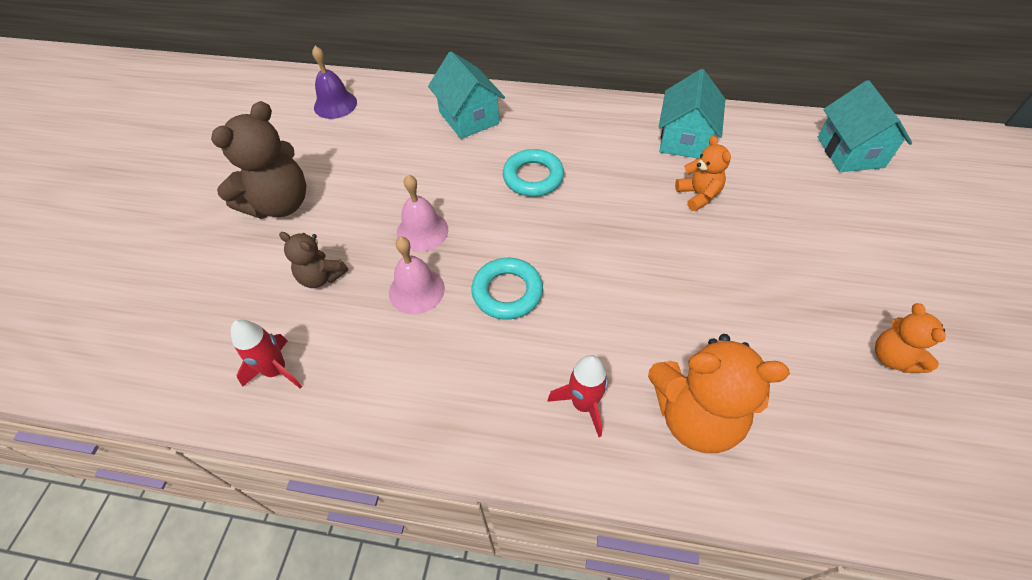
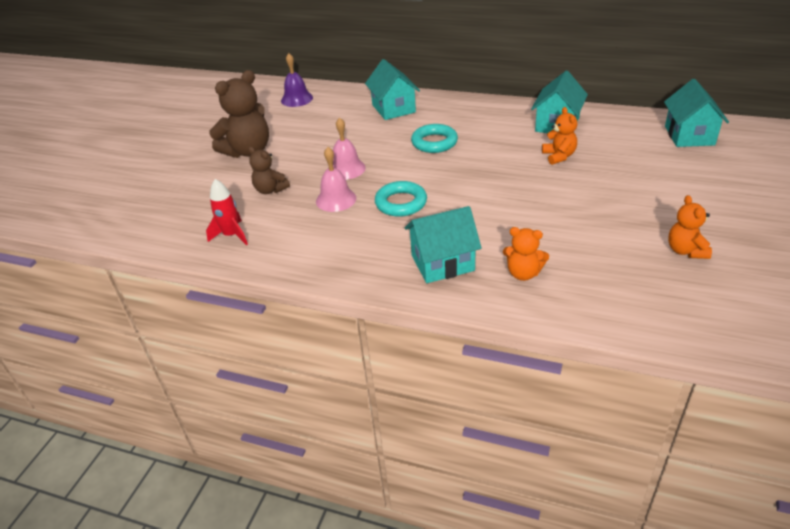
camera: 10 degrees right, 15 degrees down
red rocket [548,355,608,437] -> turquoise house [405,206,482,283]
orange teddy bear [648,334,790,453] -> orange teddy bear [503,227,549,281], size x0.55

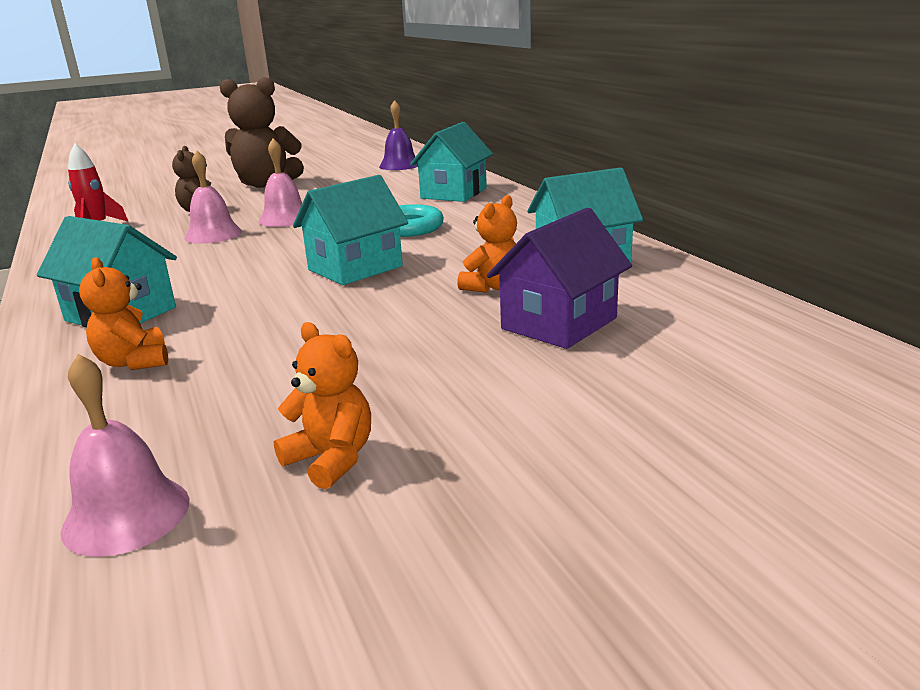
camera: 45 degrees right, 15 degrees down
turquoise ring [375,181,427,217] -> none
turquoise house [664,79,729,147] -> turquoise house moved to [293,175,408,285]
orange teddy bear [668,195,712,259] -> orange teddy bear turned 90 degrees clockwise [274,322,371,489]
none -> pink bell [61,354,189,557]
none -> purple house [487,208,632,349]

